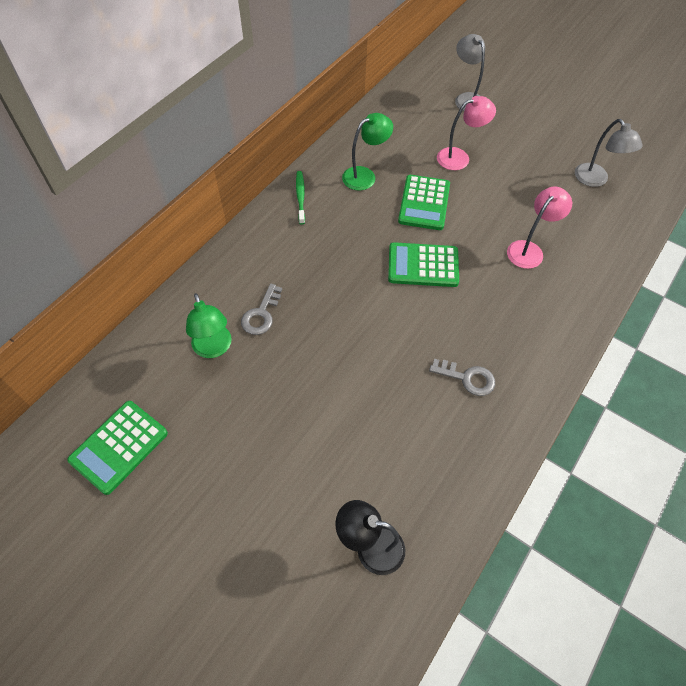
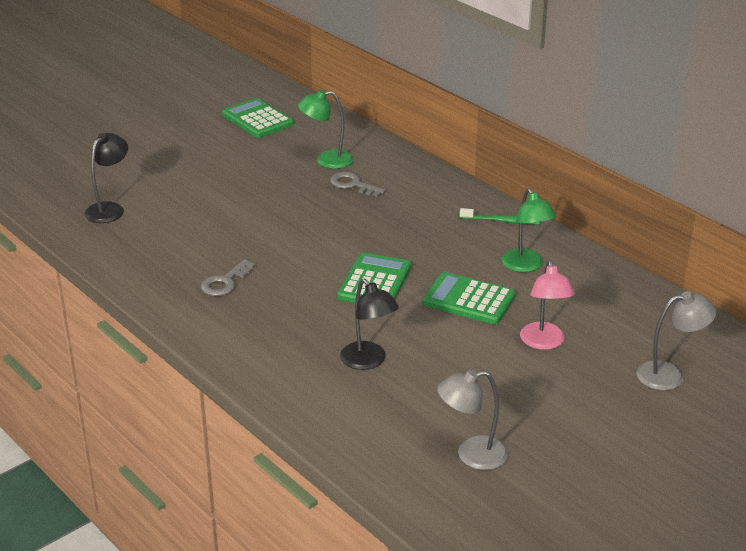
camera: 105 degrees right, 25 degrees down
pink lamp [507,187,572,269] -> black lamp [340,279,399,370]

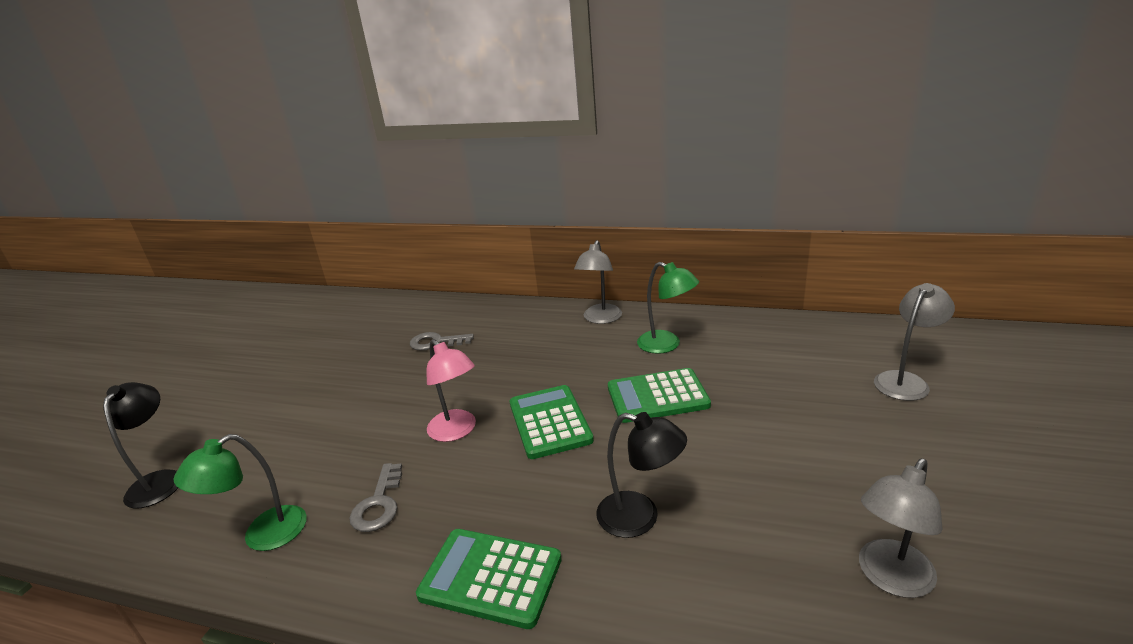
camera: 30 degrees left, 5 degrees down
green calculator [222,98,294,138] -> green calculator moved to [416,529,562,629]
green lamp [298,90,353,169] -> green lamp moved to [173,434,307,551]
green toothbrush [460,208,540,225] -> grey lamp [574,240,622,324]
pink lamp [520,260,575,350] -> pink lamp moved to [427,339,476,442]

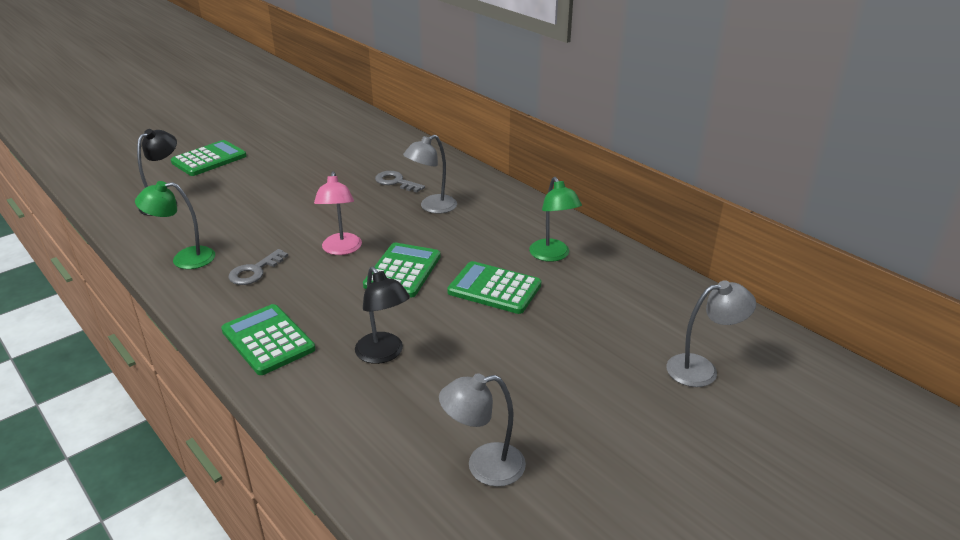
camera: 30 degrees right, 5 degrees up
grey lamp [574,240,622,324] -> grey lamp moved to [403,135,457,214]
none -> green calculator [171,140,247,176]

